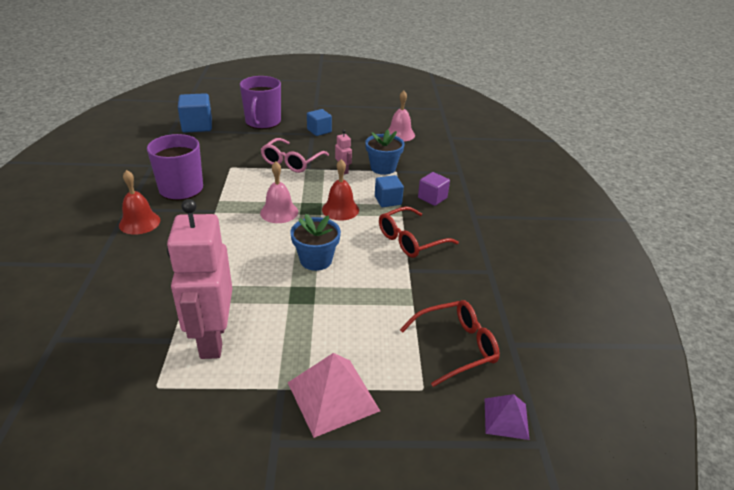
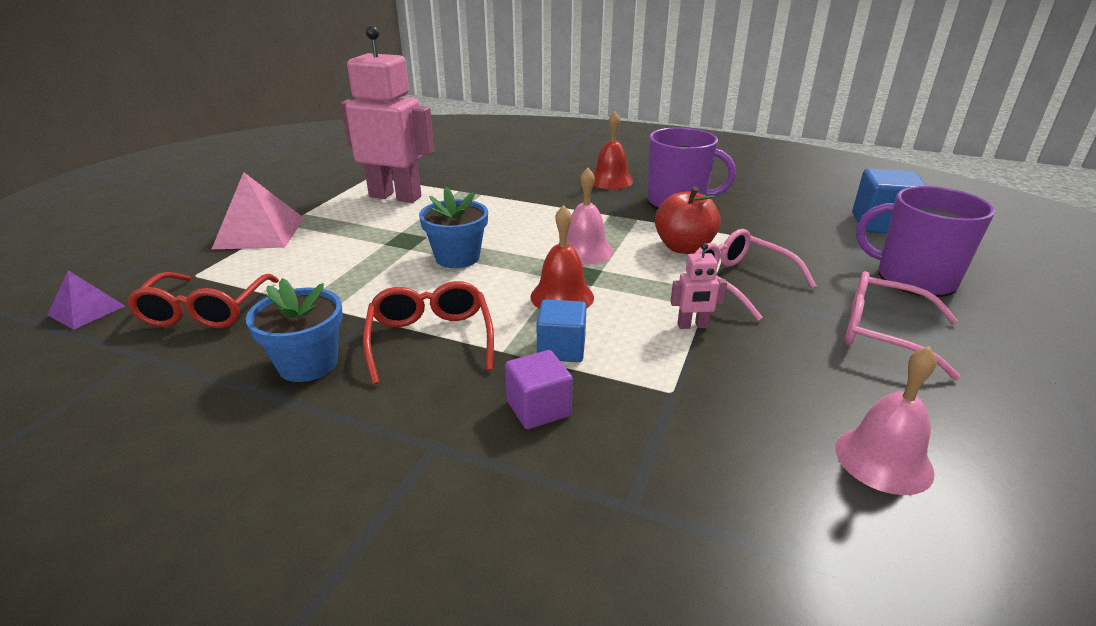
camera: 115 degrees right, 5 degrees down
blue cube [307,109,332,136] -> pink glasses [845,271,960,380]
blue flower pot [365,130,404,175] -> blue flower pot moved to [246,278,343,382]
none -> red apple [655,186,721,254]

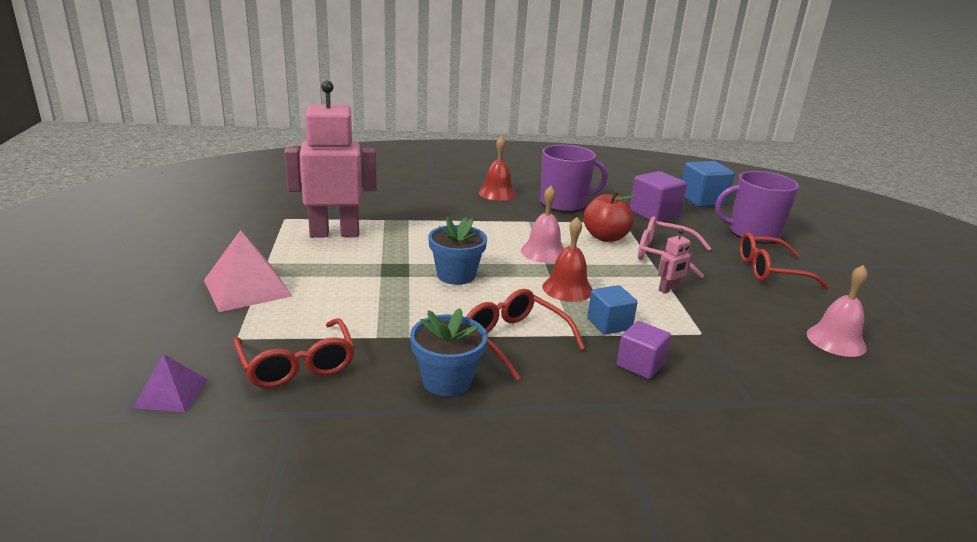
camera: 30 degrees left, 5 degrees down
pink glasses [845,271,960,380] -> red glasses [739,232,829,289]
none -> purple cube [630,171,687,222]

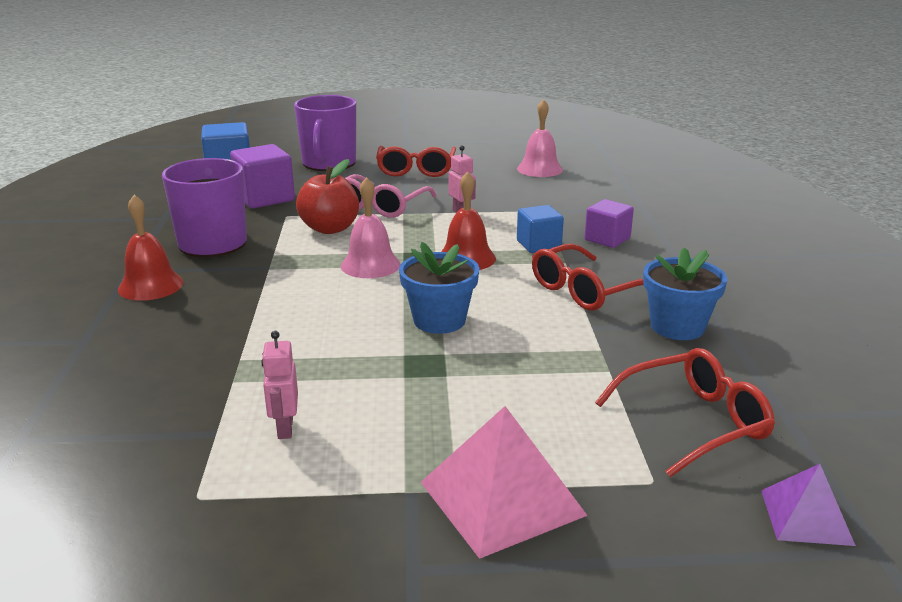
camera: 85 degrees left, 0 degrees up
pink robot [284,81,377,238] -> pink robot [261,331,298,439], size x0.40

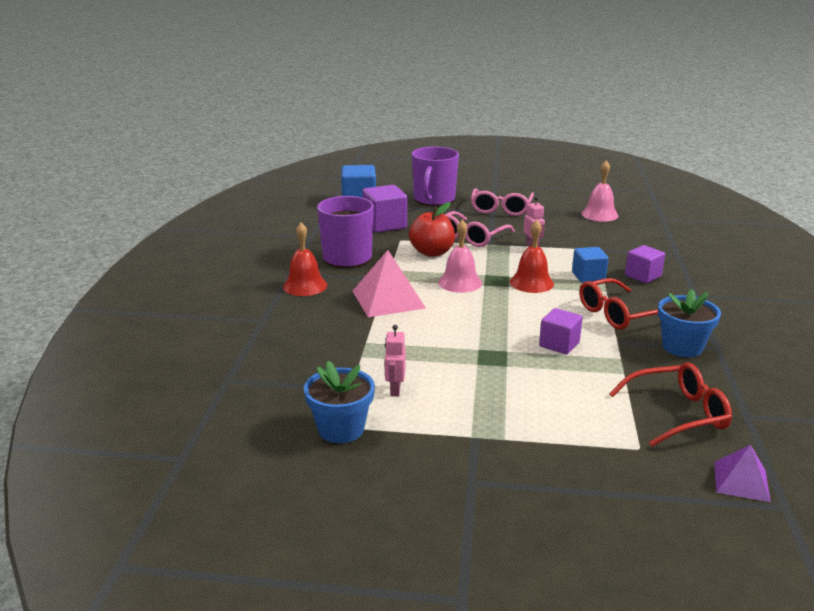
camera: 10 degrees right, 0 degrees up
red glasses [376,146,456,177] -> pink glasses [471,188,534,216]
blue flower pot [399,242,479,334] -> blue flower pot moved to [304,361,375,443]
pink pyramid [421,406,588,559] -> pink pyramid moved to [353,250,426,317]
none -> purple cube [539,308,582,355]

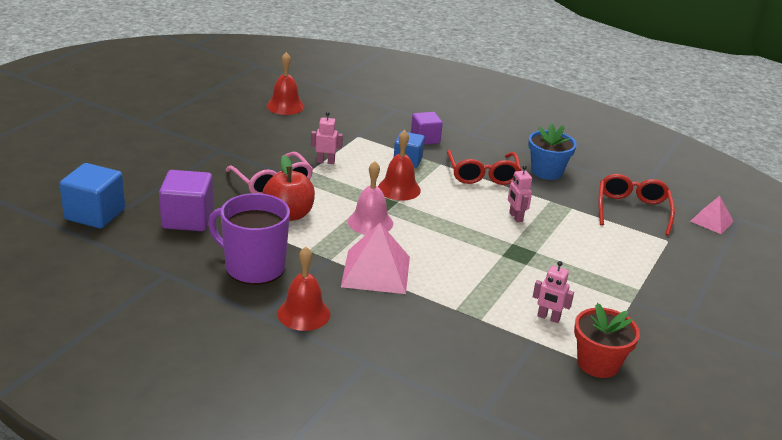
camera: 70 degrees left, 5 degrees up
blue flower pot [304,361,375,443] -> red flower pot [574,303,640,378]
purple mug [412,147,459,206] -> none
pink glasses [471,188,534,216] -> none
purple cube [539,308,582,355] -> pink robot [508,165,532,222]
pink bell [581,160,618,222] -> red bell [267,52,304,115]
purple pyramid [714,444,771,502] -> pink pyramid [690,196,734,234]

